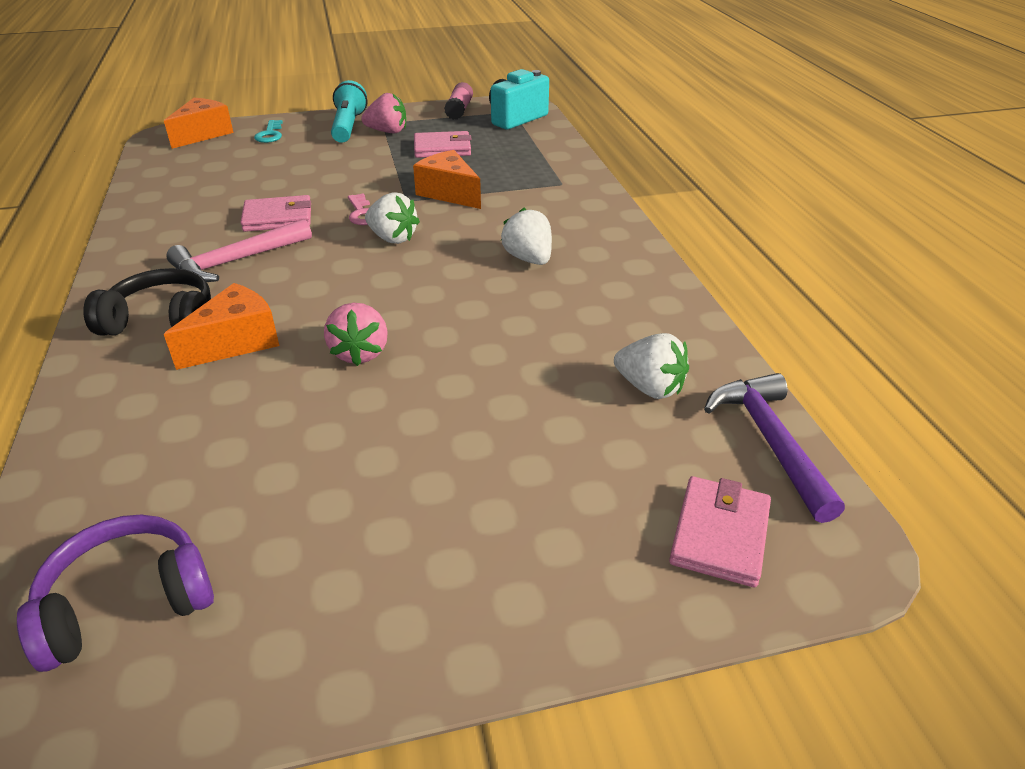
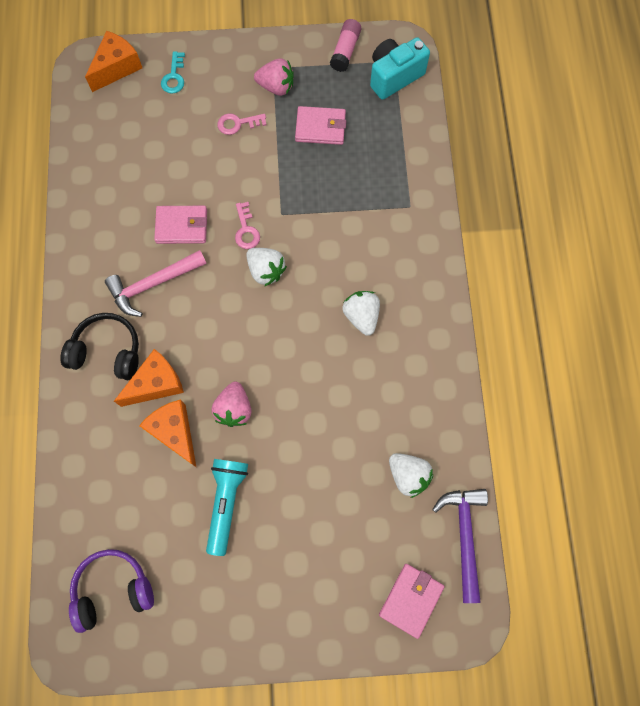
camera: 10 degrees right, 35 degrees up
turquoise flashlight [331,80,367,143] -> turquoise flashlight moved to [206,459,248,556]
orange cheese [413,150,481,209] -> orange cheese moved to [139,399,197,468]
none -> pink key [217,113,267,135]

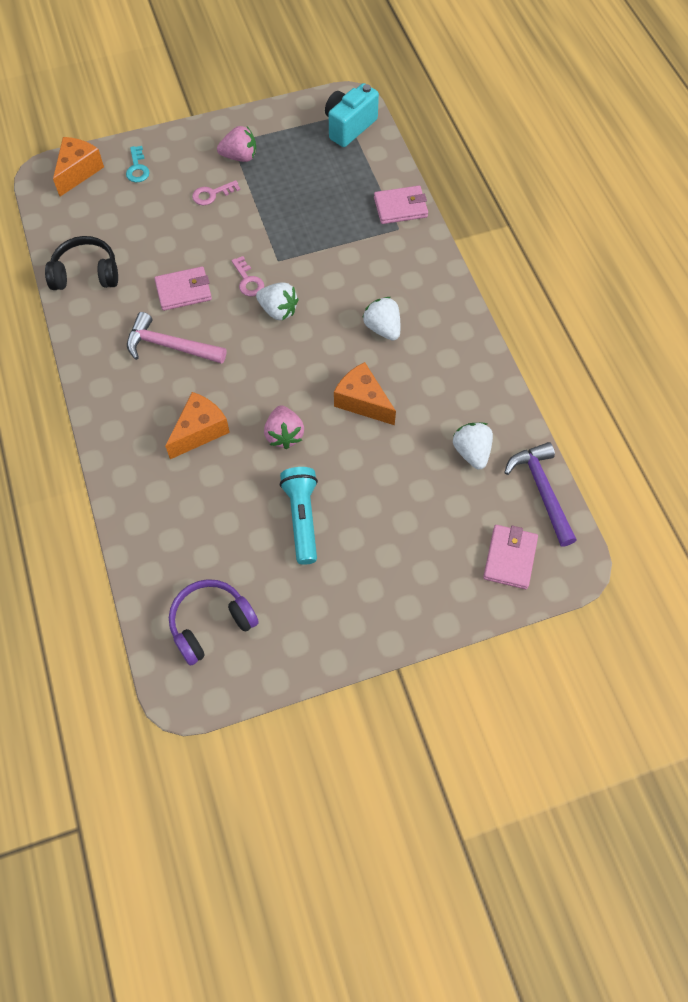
camera: 15 degrees left, 10 degrees down
black headphones [60,313,139,380] -> black headphones moved to [45,236,118,290]
pink hammer [105,250,207,317] -> pink hammer turned 60 degrees clockwise [127,312,226,364]
orange cheese [139,399,197,468] -> orange cheese moved to [334,362,396,425]
pink wallet [295,106,346,145] -> pink wallet moved to [374,186,428,224]
pink glue stick [330,19,361,72] -> none
white strawberry [389,453,433,498] -> white strawberry turned 135 degrees counterclockwise [453,423,493,470]

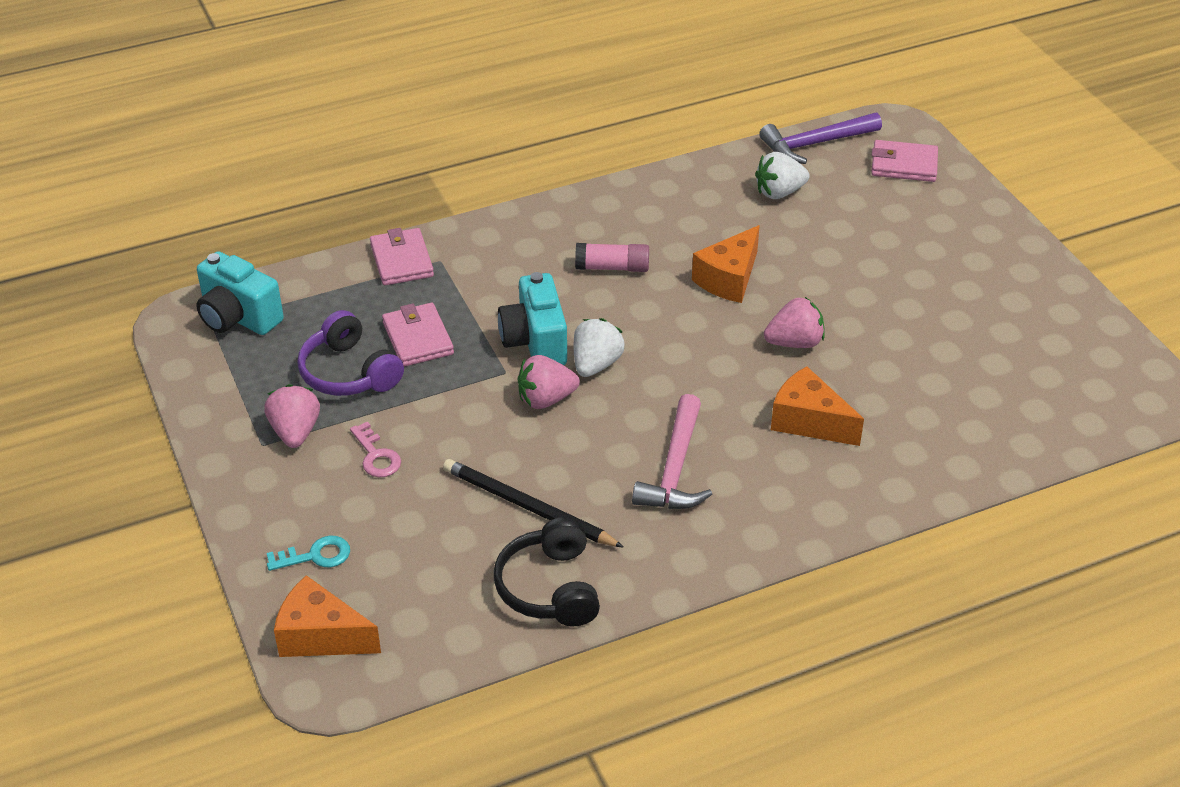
camera: 95 degrees left, 20 degrees down
pink wallet [154,266,212,311] -> pink wallet moved to [382,303,454,367]
purple headphones [169,579,259,665] -> purple headphones moved to [297,310,404,396]
pink key [231,256,264,296] -> pink strawberry [518,355,580,409]
turquoise flashlight [280,467,318,565] -> none
white strawberry [362,297,400,341] -> pink glue stick [575,243,649,272]
none -> black pencil [443,459,624,548]
none -> turquoise camera [498,272,567,365]

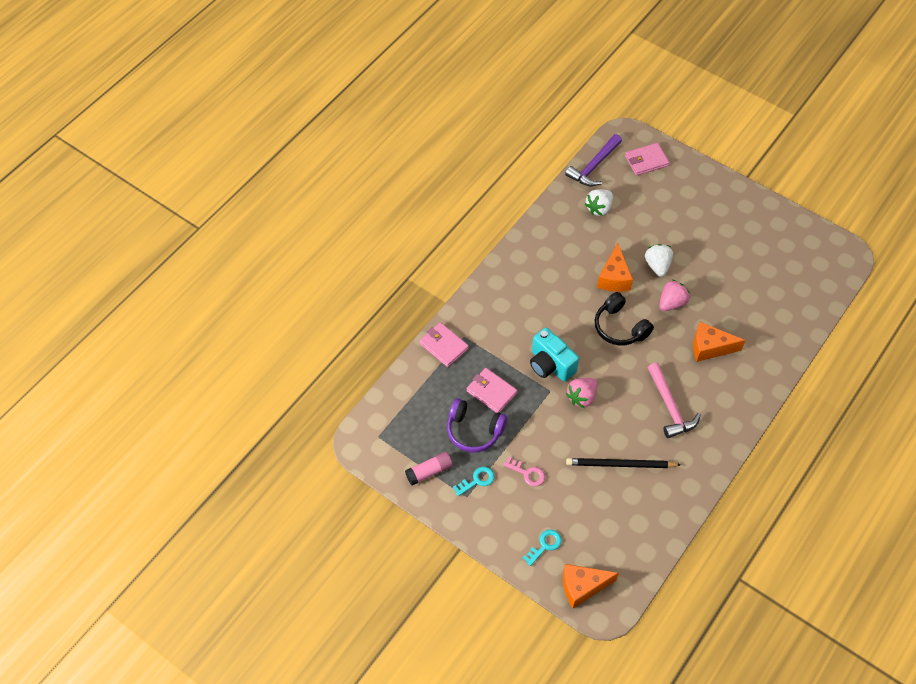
camera: 30 degrees left, 15 degrees up
turquoise camera [196,251,284,335] -> none
pink strawberry [264,384,320,448] -> turquoise key [453,466,495,496]
black headphones [494,517,600,626] -> black headphones moved to [595,292,654,345]
white strawberry [574,318,625,377] -> white strawberry moved to [645,244,673,277]
pink glue stick [575,243,649,272] -> pink glue stick moved to [405,452,453,485]

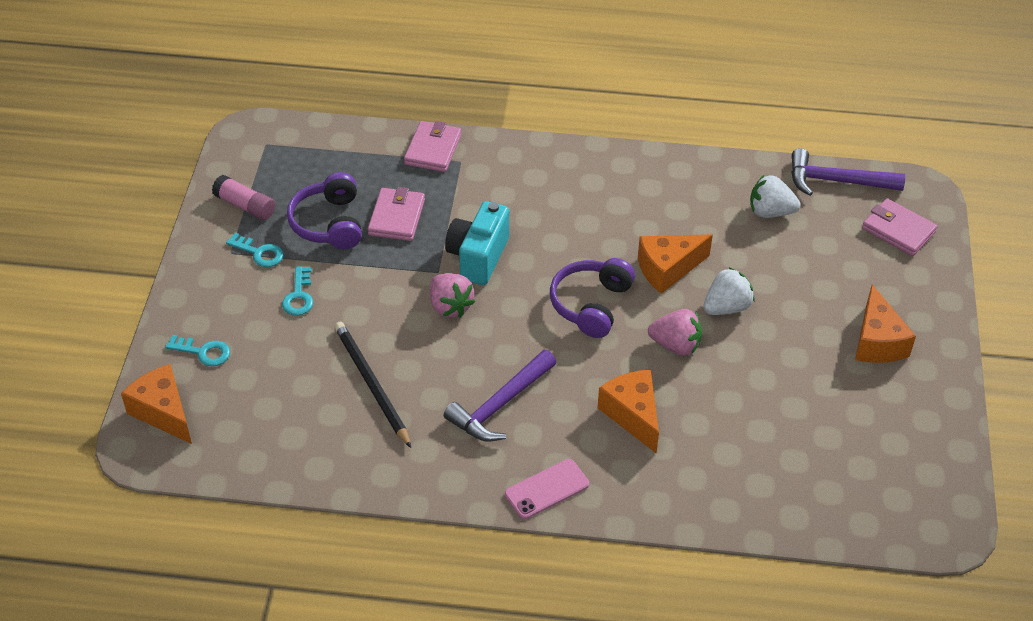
camera: 60 degrees right, 10 degrees down
pink key [503,457,545,487] -> turquoise key [282,266,313,316]
pink strawberry [566,378,597,408] -> pink strawberry turned 135 degrees counterclockwise [430,273,475,318]
black headphones [595,292,654,345] -> purple headphones [550,258,635,338]
pink hammer [648,363,701,438] -> purple hammer [444,350,557,441]
none -> pink phone [505,459,589,519]
none -> orange cheese [855,284,916,363]

